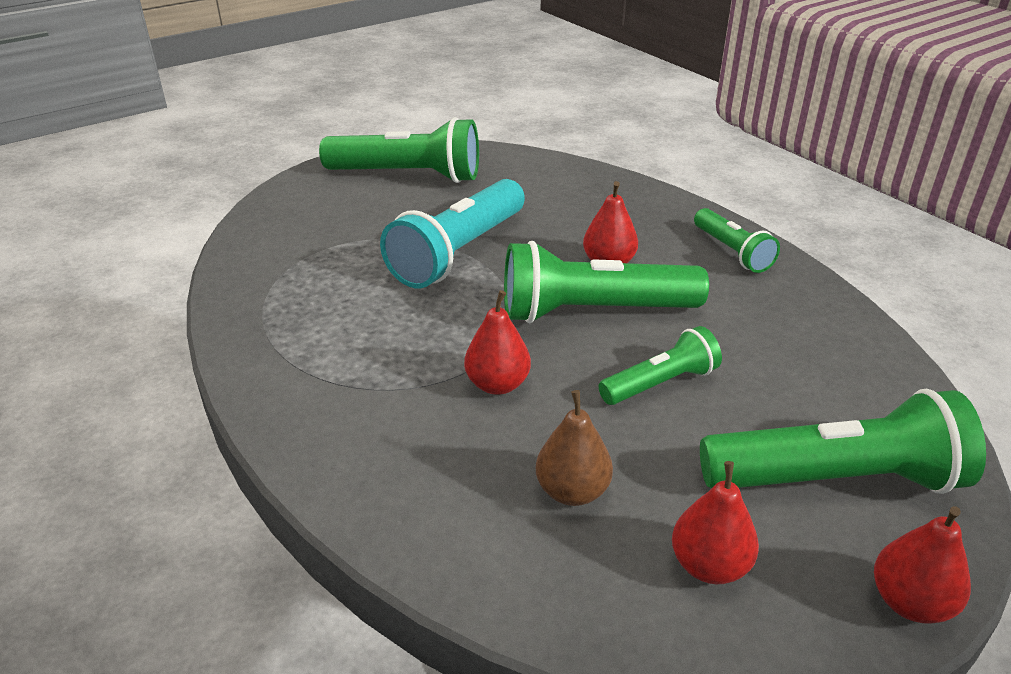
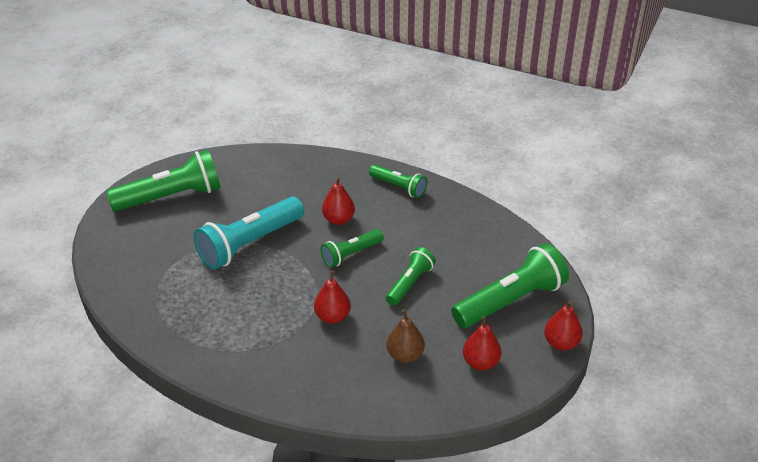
camera: 30 degrees left, 5 degrees up
turquoise flashlight [380,179,525,288] -> turquoise flashlight turned 45 degrees clockwise [194,197,304,269]
green flashlight [504,241,709,323] -> green flashlight [321,229,384,268], size x0.56

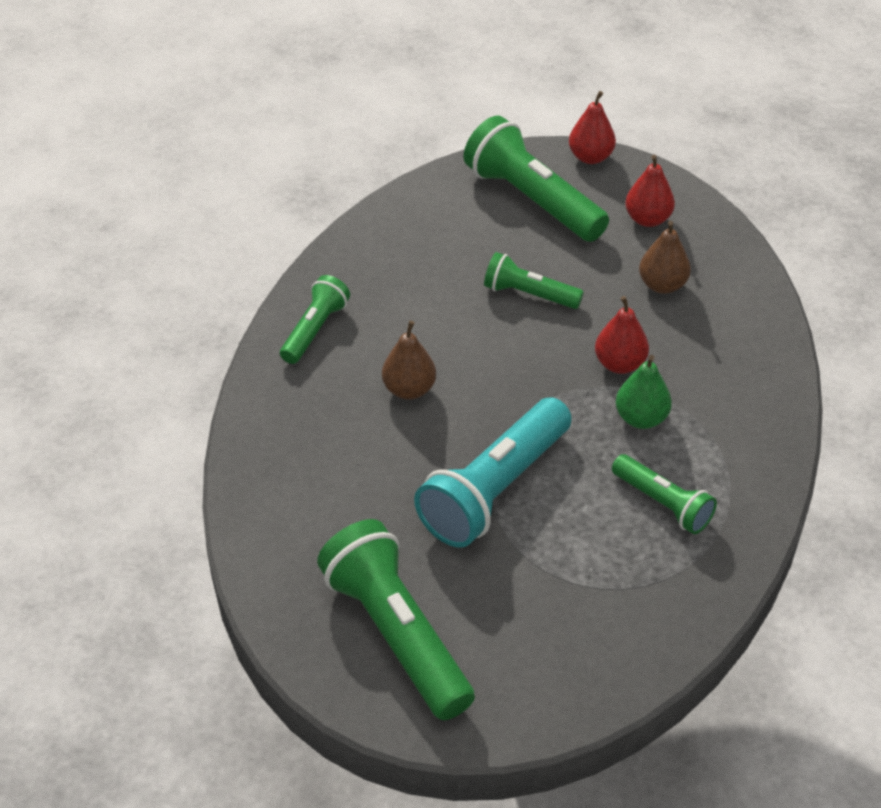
camera: 100 degrees left, 5 degrees up
turquoise flashlight [194,197,304,269] -> turquoise flashlight turned 90 degrees clockwise [414,397,572,548]
green flashlight [321,229,384,268] -> green flashlight moved to [612,454,717,534]
red pear [322,177,355,225] -> brown pear [382,321,436,400]
none -> green pear [616,355,672,429]

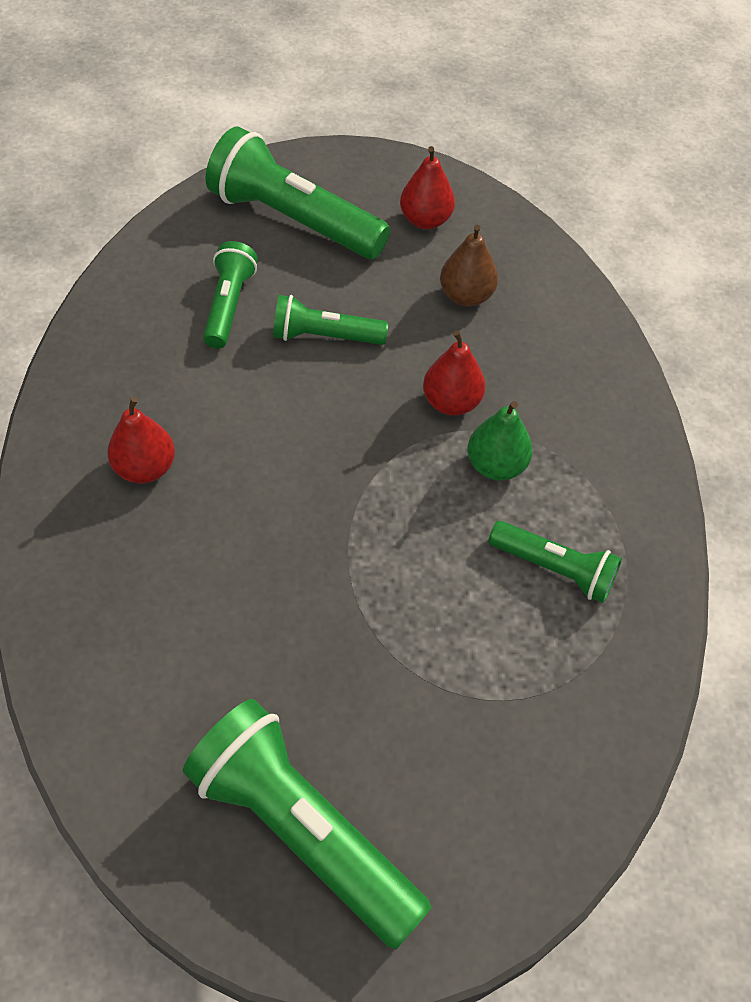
camera: 20 degrees left, 10 degrees up
green flashlight [280,275,350,364] -> green flashlight moved to [203,241,258,349]
brown pear [382,321,436,400] -> none
turquoise flashlight [414,397,572,548] -> none
red pear [569,91,616,164] -> red pear moved to [107,397,175,483]

